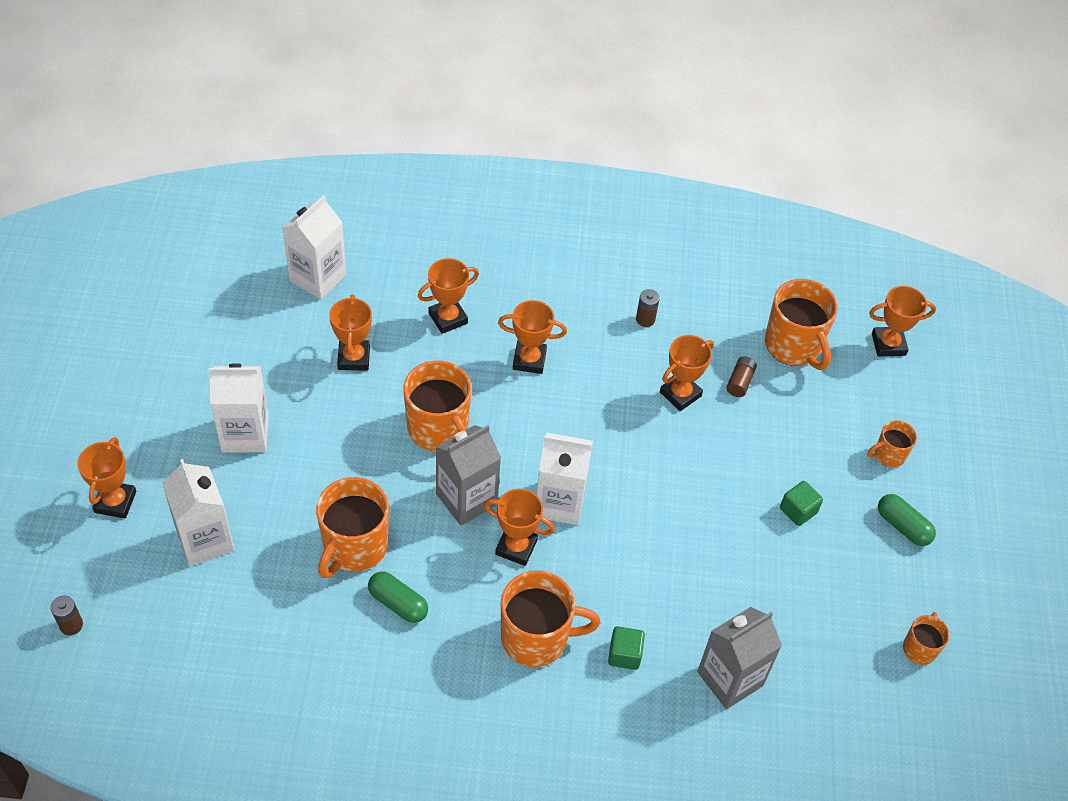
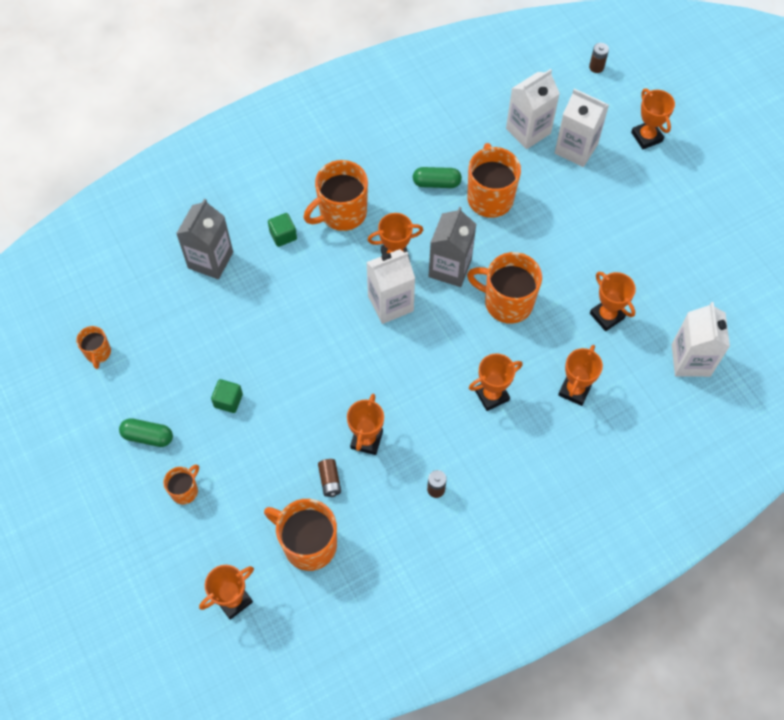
camera: 150 degrees right, 10 degrees up
white carton [209,363,269,453] -> white carton moved to [506,69,560,149]

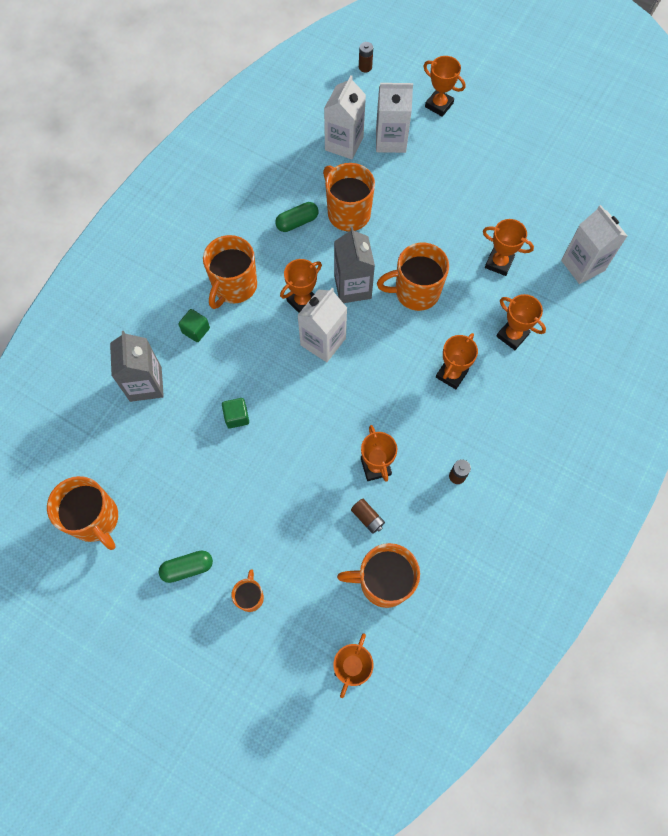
camera: 30 degrees left, 5 degrees up
orange mug [76,326,111,369] -> orange mug [47,476,118,550], size x1.89
green cube [211,379,243,413] -> green cube moved to [222,398,249,429]
orange trophy [558,345,603,406] -> orange trophy turned 45 degrees counterclockwise [496,294,546,350]

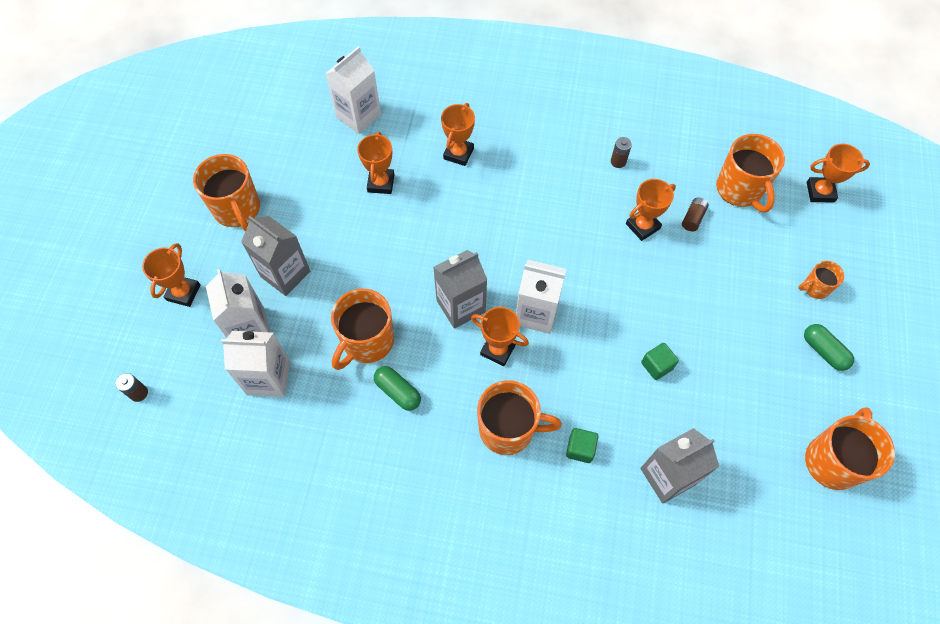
camera: 110 degrees left, 5 degrees down
orange mug [377,242,449,311] -> orange mug moved to [193,154,260,231]
orange trophy [436,333,478,389] -> none
none -> grey carton [241,216,310,296]

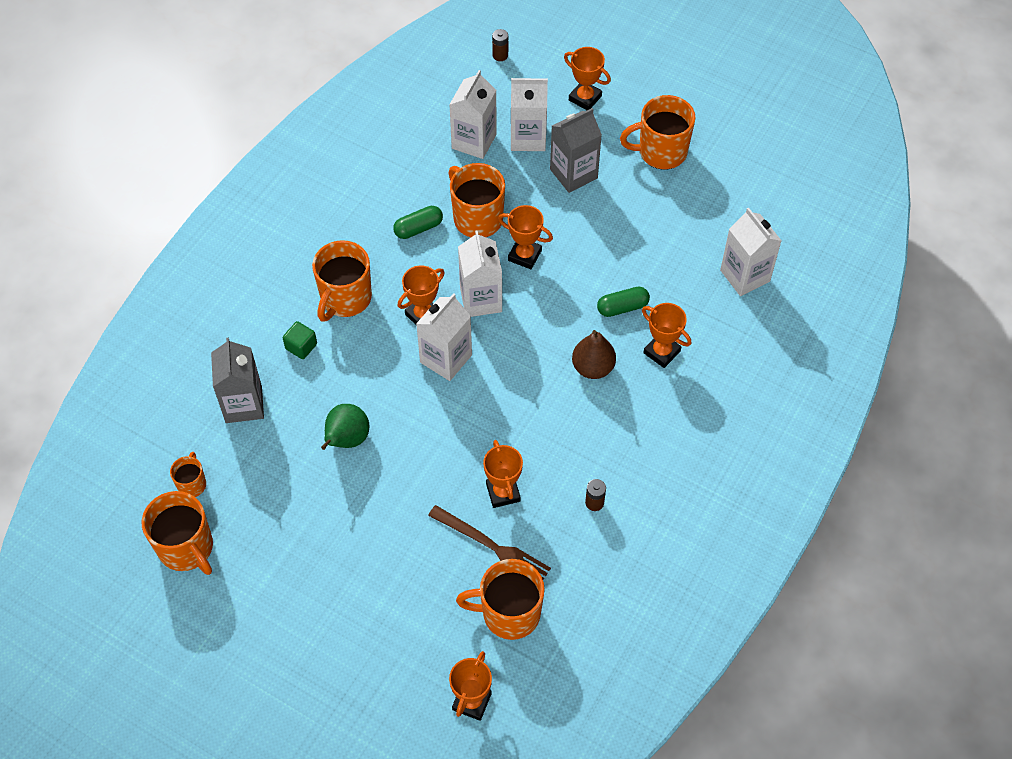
camera: 110 degrees right, 5 degrees down
orange trophy [357,132,395,194] -> orange trophy moved to [498,205,553,269]
grey carton [433,250,487,329] -> white carton [458,230,502,317]
green cube [641,343,679,380] -> green pear [321,404,369,450]
brown battery [682,197,709,232] -> brown fork [428,505,551,580]
orange mug [798,261,844,299] -> orange mug moved to [170,452,206,497]
green capsule [804,324,854,371] -> green capsule moved to [597,286,650,317]
none -> brown pear [572,330,616,379]

